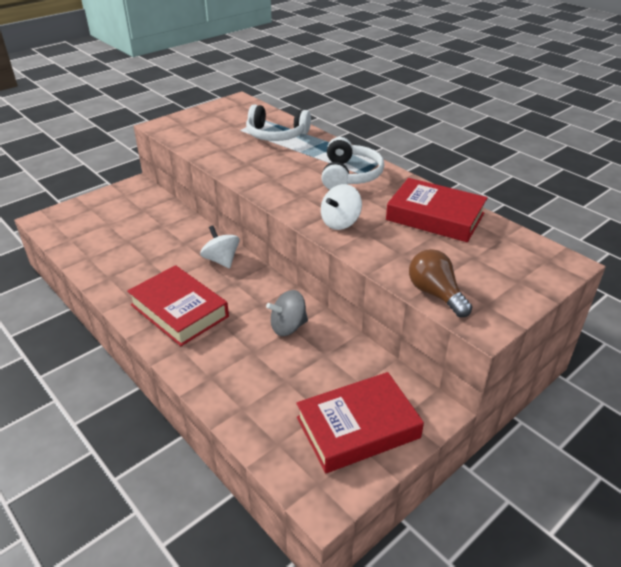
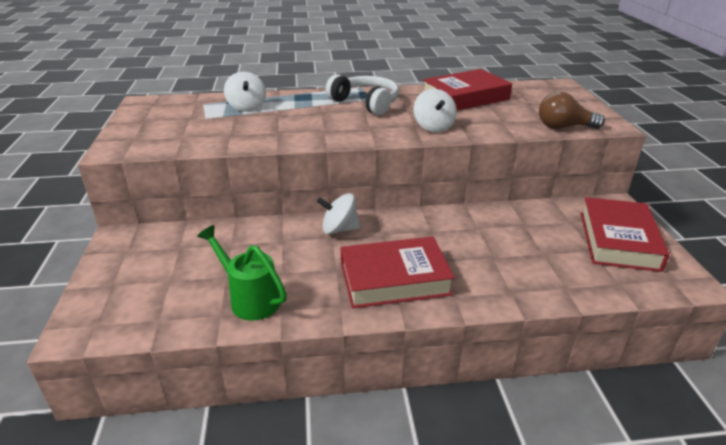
camera: 55 degrees left, 5 degrees down
white headphones [246,105,311,141] -> white spinning top [224,72,266,112]
grey spinning top [266,290,308,336] -> none
none -> green watering can [197,225,287,321]

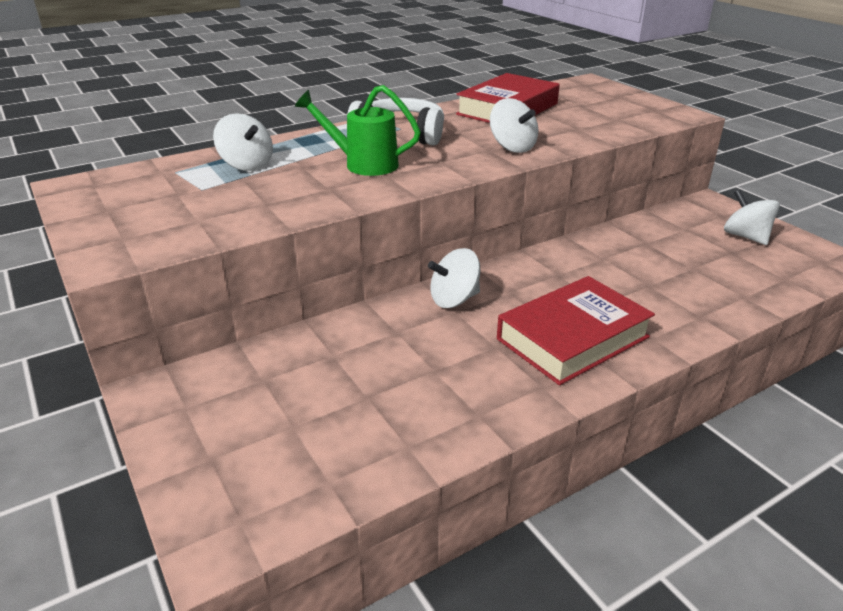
camera: 25 degrees left, 0 degrees up
green watering can [197,225,287,321] -> green watering can moved to [295,85,421,176]
brown light bulb [539,92,605,129] -> none
red book [581,197,670,272] -> white spinning top [724,190,780,245]

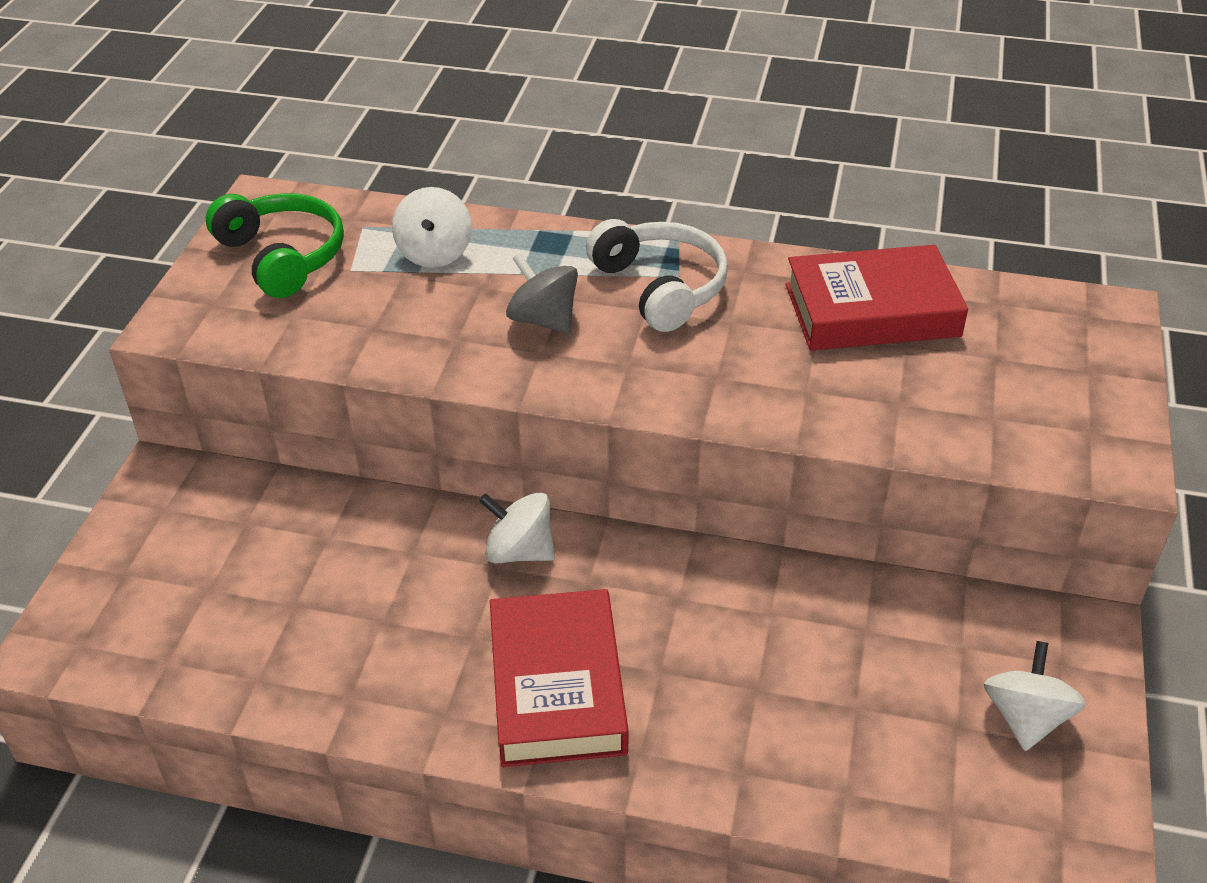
camera: 45 degrees right, 10 degrees up
green watering can [295,85,421,176] -> grey spinning top [506,253,578,334]
white spinning top [490,98,538,153] -> none
red book [497,276,655,385] -> red book turned 75 degrees clockwise [490,589,628,767]
none -> green headphones [206,193,344,298]

